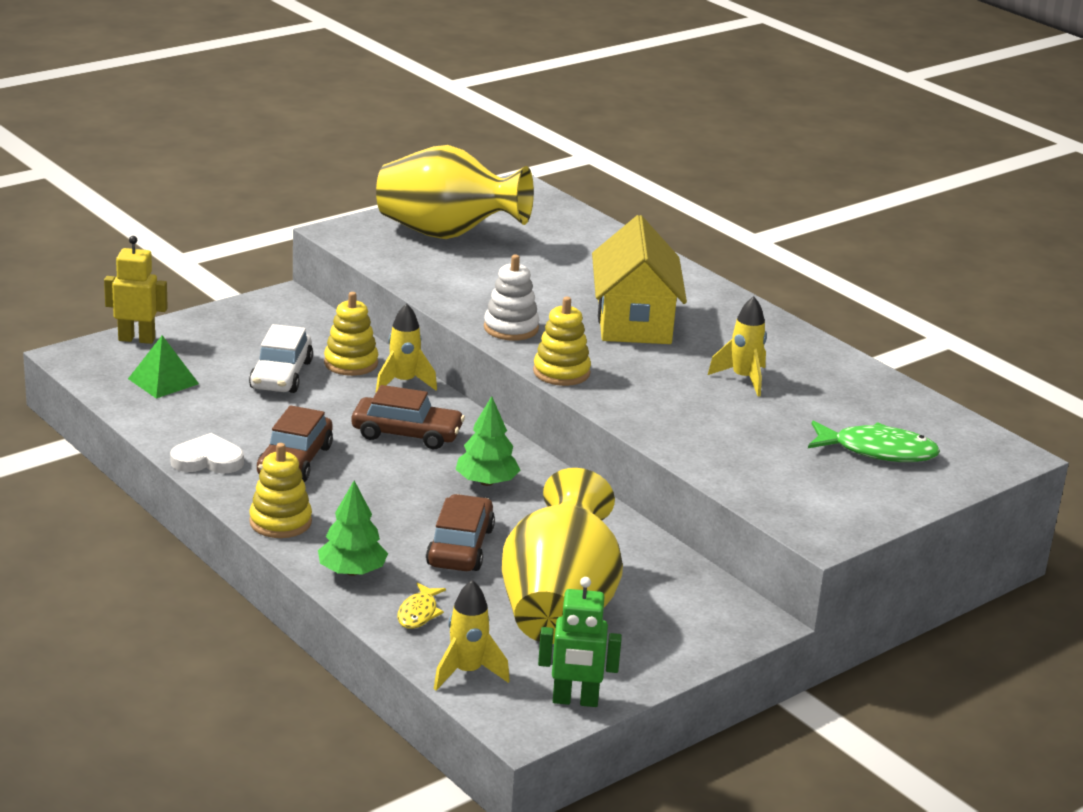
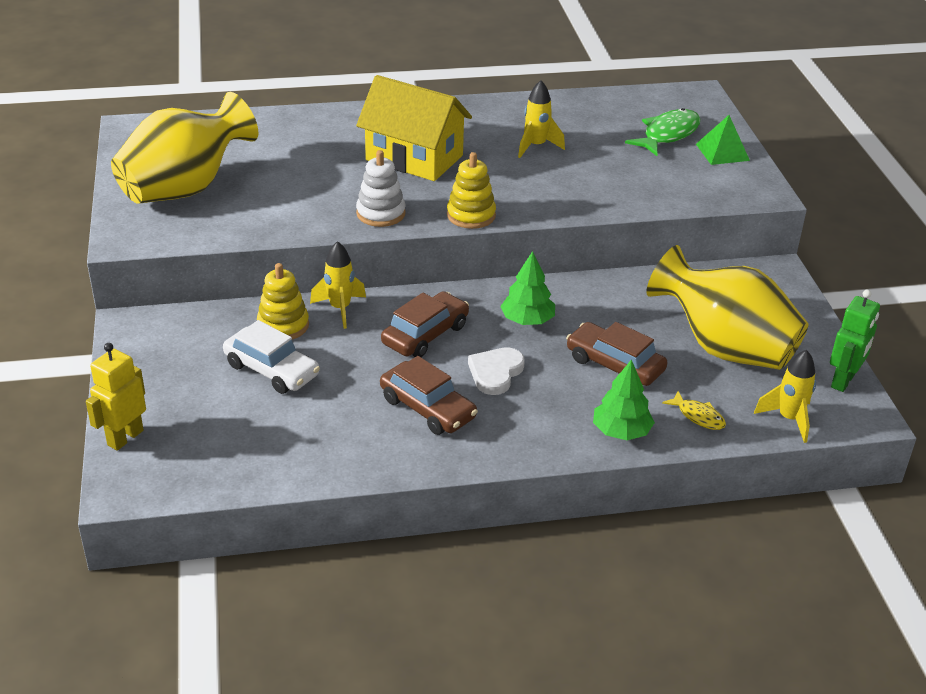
camera: 60 degrees left, 10 degrees up
green pyramid [128,335,199,399] -> green pyramid moved to [696,115,750,165]
white heart [170,433,244,474] -> white heart moved to [468,347,525,395]
yellow stacking toy [249,443,312,538] -> none

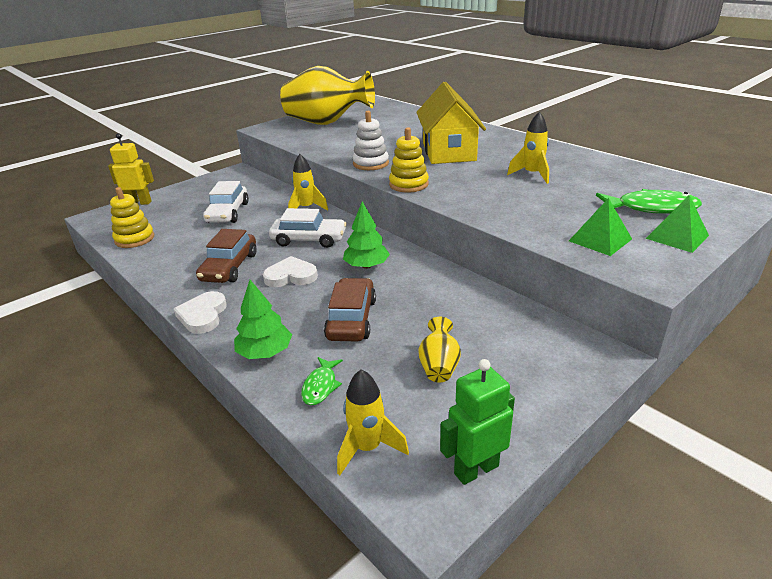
camera: 60 degrees right, 5 degrees down
yellow stacking toy [257,263,309,340] -> yellow stacking toy moved to [110,187,154,248]
brown car [381,291,469,357] -> white car [269,208,347,248]
yellow vase [647,245,808,370] -> yellow vase [418,317,461,382], size x0.41
yellow fish [662,391,726,430] -> green fish [301,357,343,405]
green robot [830,290,880,392] -> green robot turned 150 degrees clockwise [440,359,515,485]
none -> white heart [174,291,227,334]
none -> green pyramid [569,198,632,256]

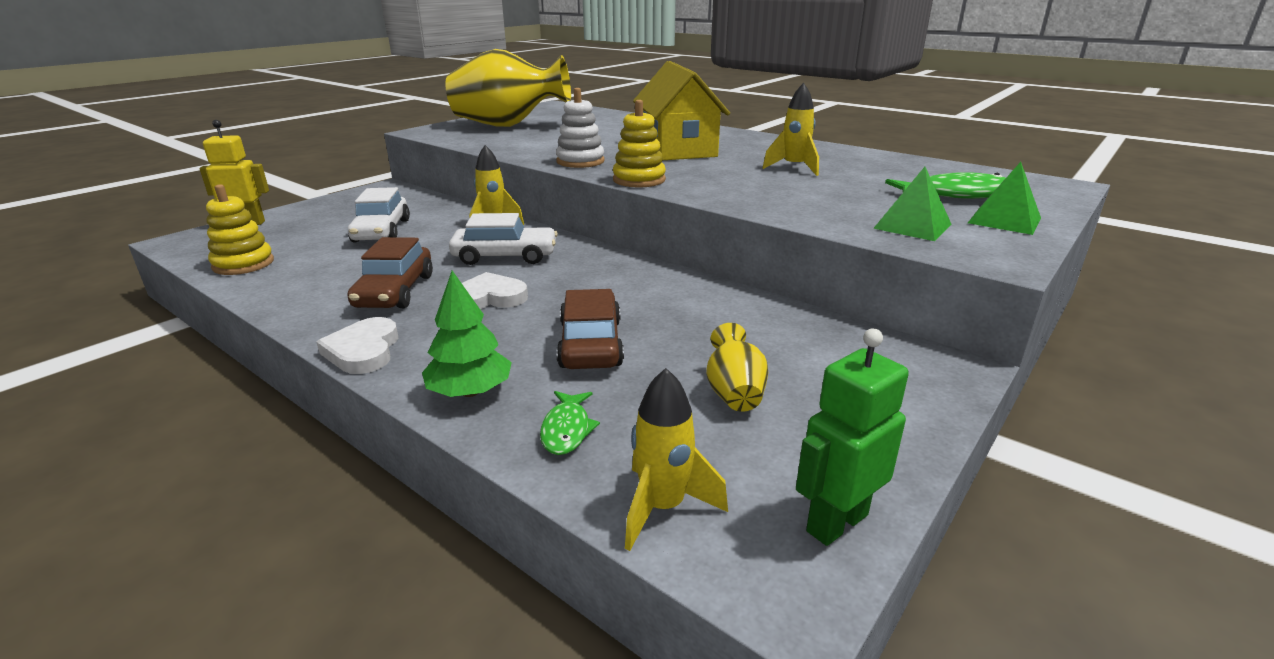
camera: 10 degrees left, 5 degrees down
green tree [343,201,390,269] -> none

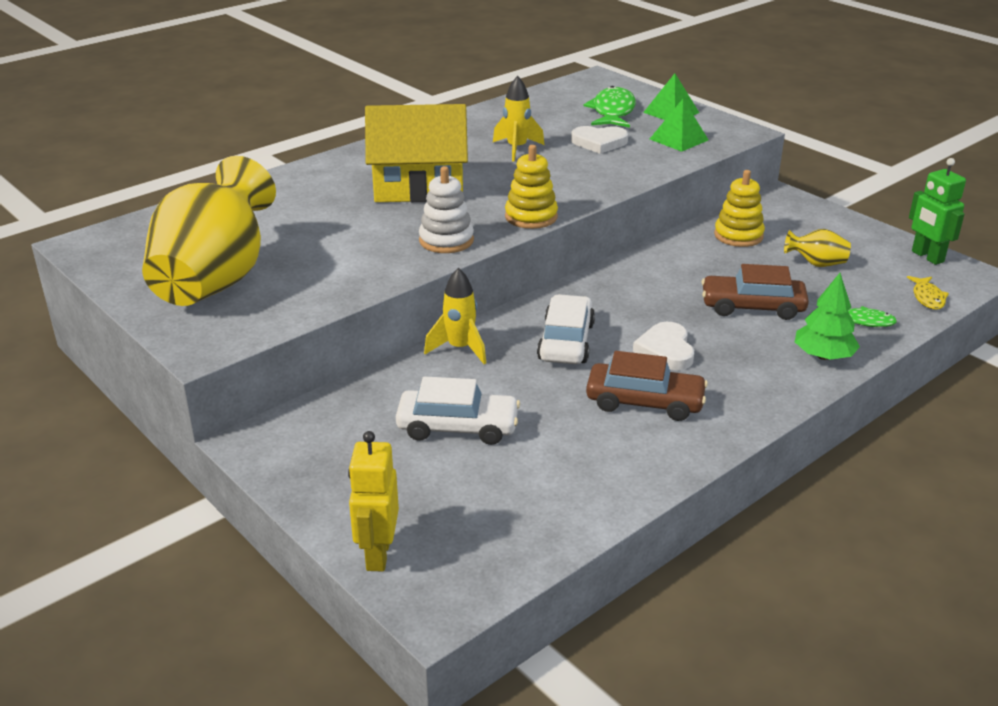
camera: 80 degrees left, 5 degrees up
yellow stacking toy [206,184,274,275] -> yellow stacking toy moved to [714,170,765,247]
white heart [317,317,398,374] -> white heart moved to [571,126,628,154]
yellow rocket [625,368,728,551] -> yellow fish [907,276,949,310]

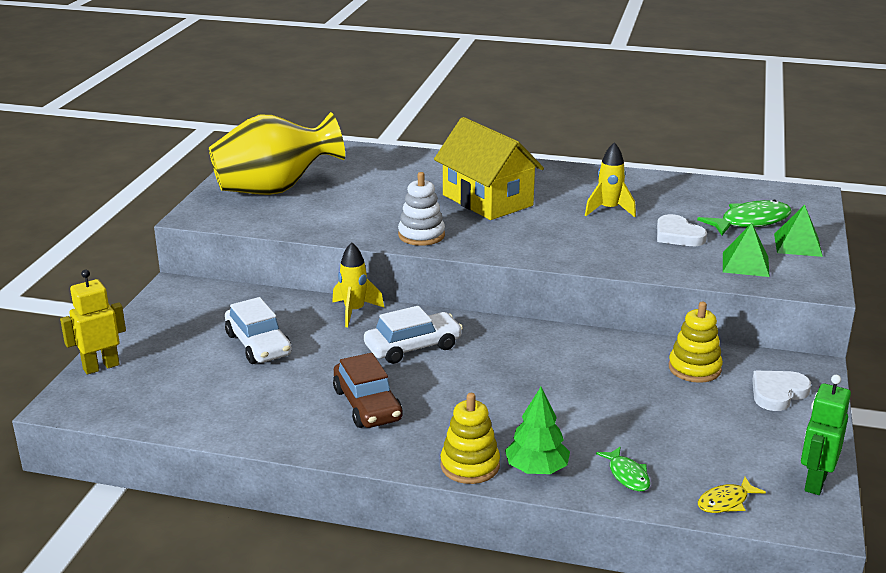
camera: 55 degrees right, 5 degrees down
yellow stacking toy [505,145,558,229] -> yellow stacking toy moved to [441,393,500,484]
white heart [633,322,694,370] -> white heart moved to [752,371,811,411]
brown car [702,264,809,320] -> none
yellow vase [784,229,851,267] -> none

